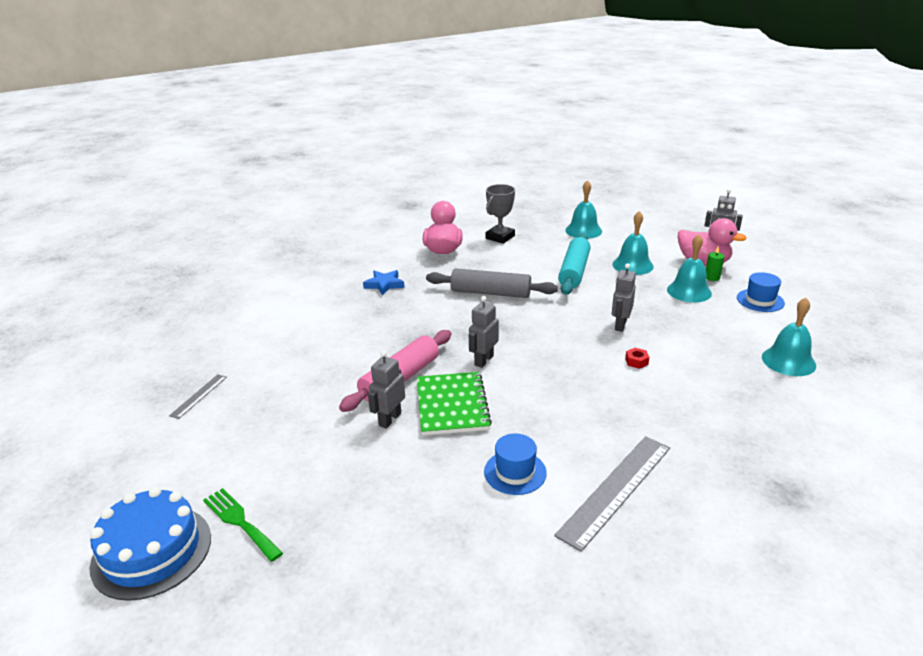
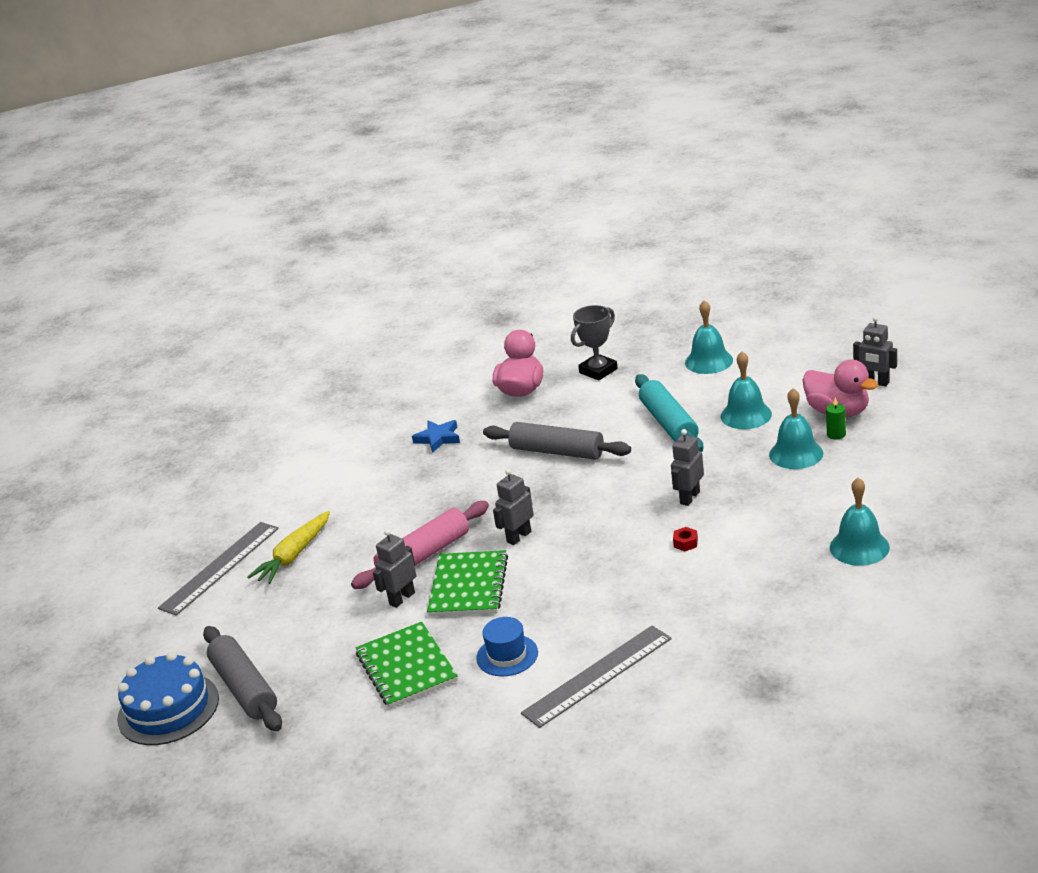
camera: 15 degrees right, 0 degrees up
grey ruler [169,374,227,419] -> grey ruler [158,522,279,616], size x2.03
green fork [203,488,283,562] -> grey rolling pin [203,626,282,731]
turquoise rolling pin [558,233,590,295] -> turquoise rolling pin turned 45 degrees counterclockwise [635,374,703,452]
blue hat [737,272,785,312] -> none
none -> yellow carrot [247,511,330,584]
none -> green notebook [355,622,458,708]

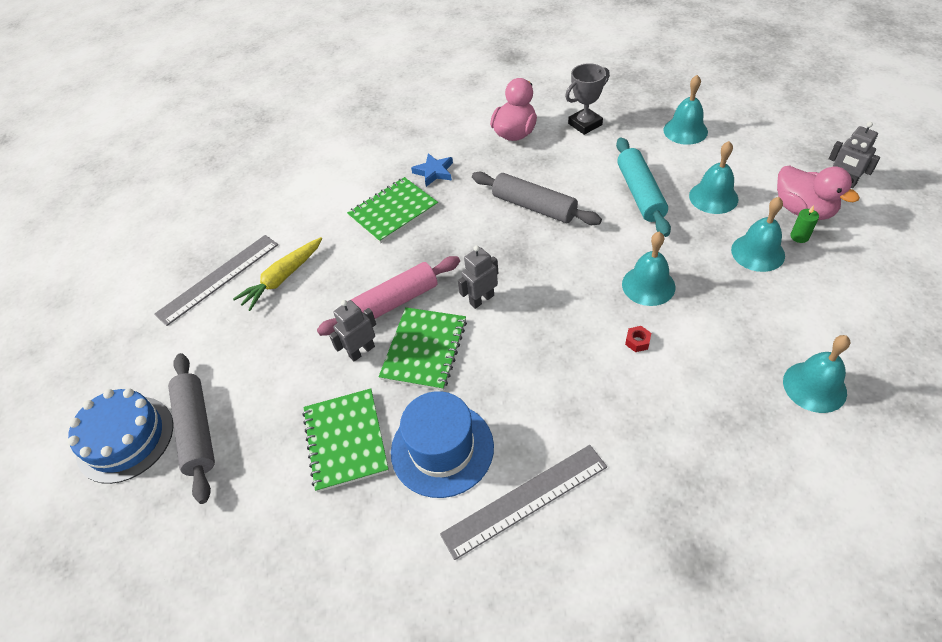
camera: 10 degrees right, 20 degrees up
blue hat [476,617,538,676] -> blue hat [391,391,494,498], size x1.69
grey robot [671,429,704,506] -> turquoise bell [622,232,675,306]
none -> green notebook [347,177,438,243]

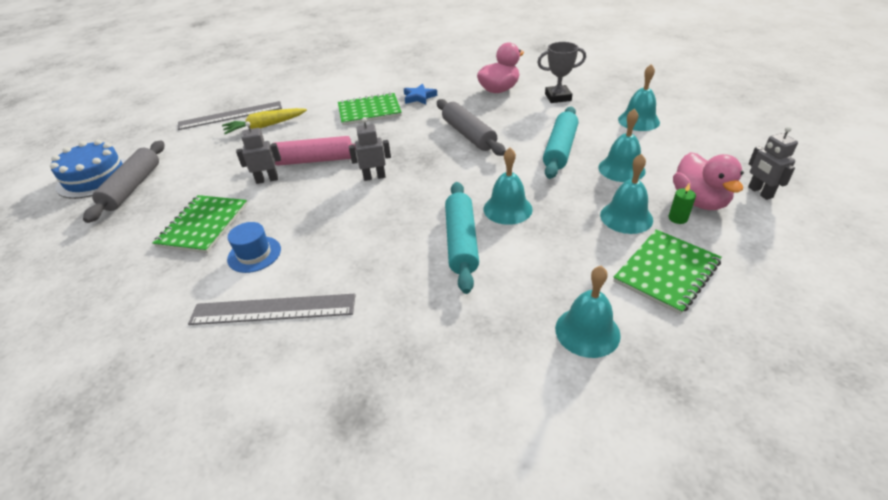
camera: 25 degrees right, 10 degrees down
green notebook [379,307,467,391] -> green notebook moved to [613,230,722,315]
blue hat [391,391,494,498] -> blue hat [227,222,281,273], size x0.59
red nut [625,326,651,352] -> turquoise rolling pin [445,182,479,294]

